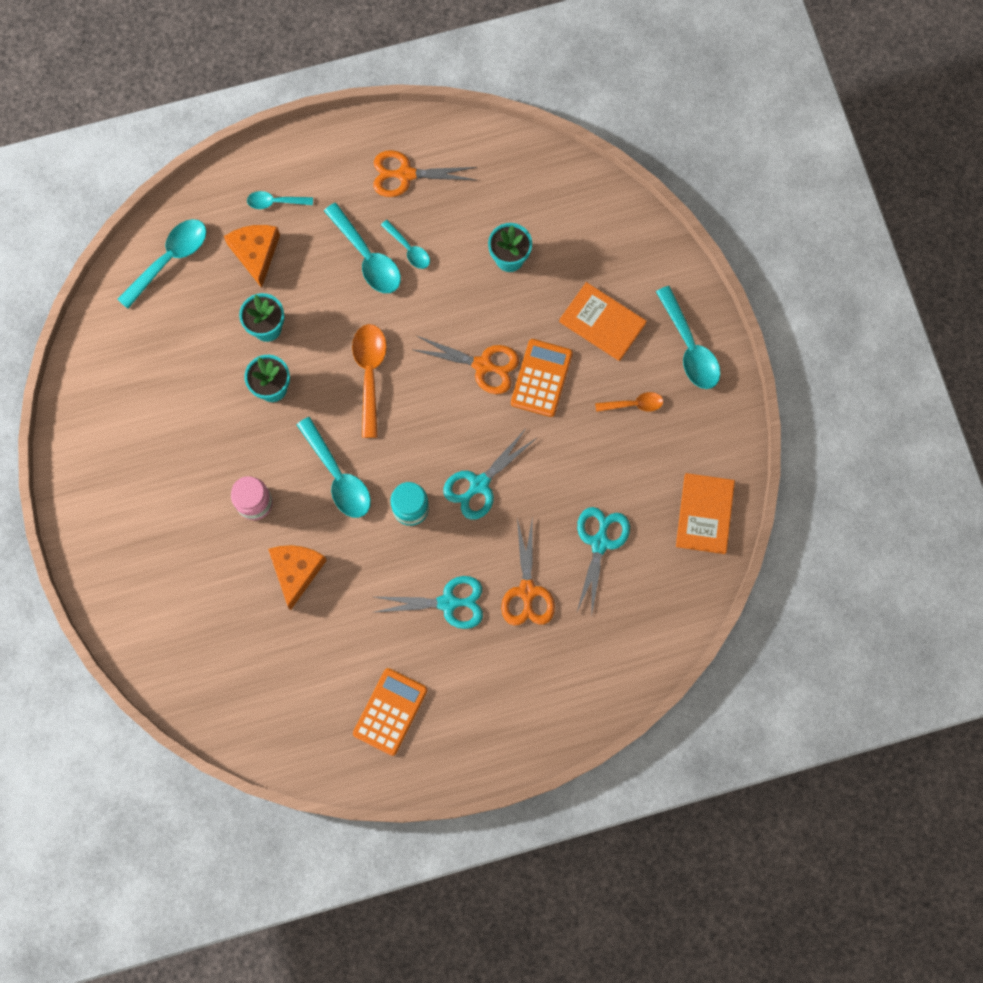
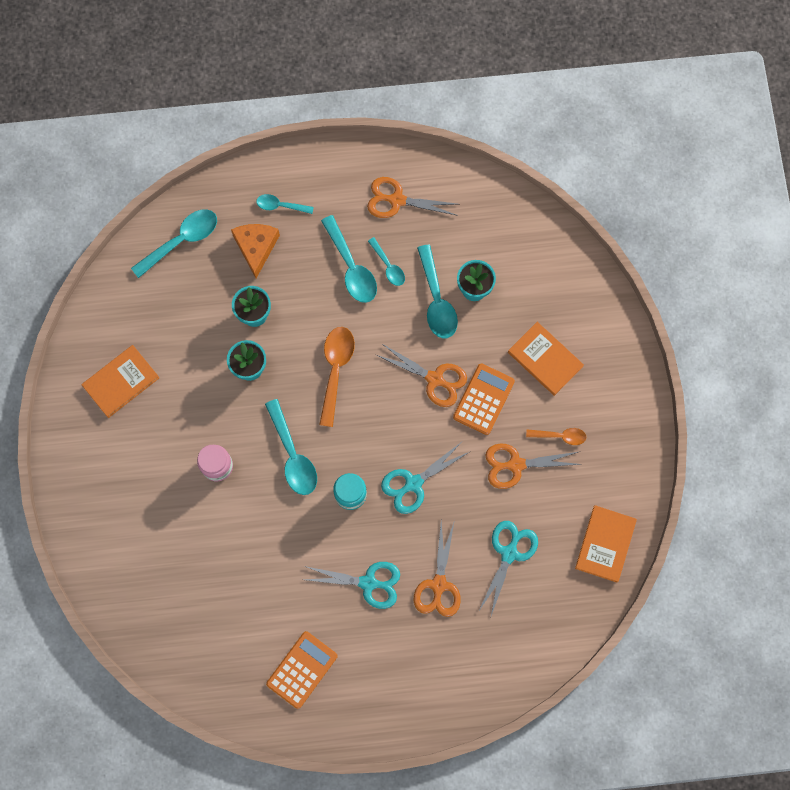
camera: 10 degrees right, 0 degrees up
orange cheese [268,545,327,610] -> none
turquoise spoon [656,286,720,389] -> turquoise spoon moved to [417,245,458,338]
none -> orange book [82,345,159,418]
none -> orange scissors [485,444,582,489]

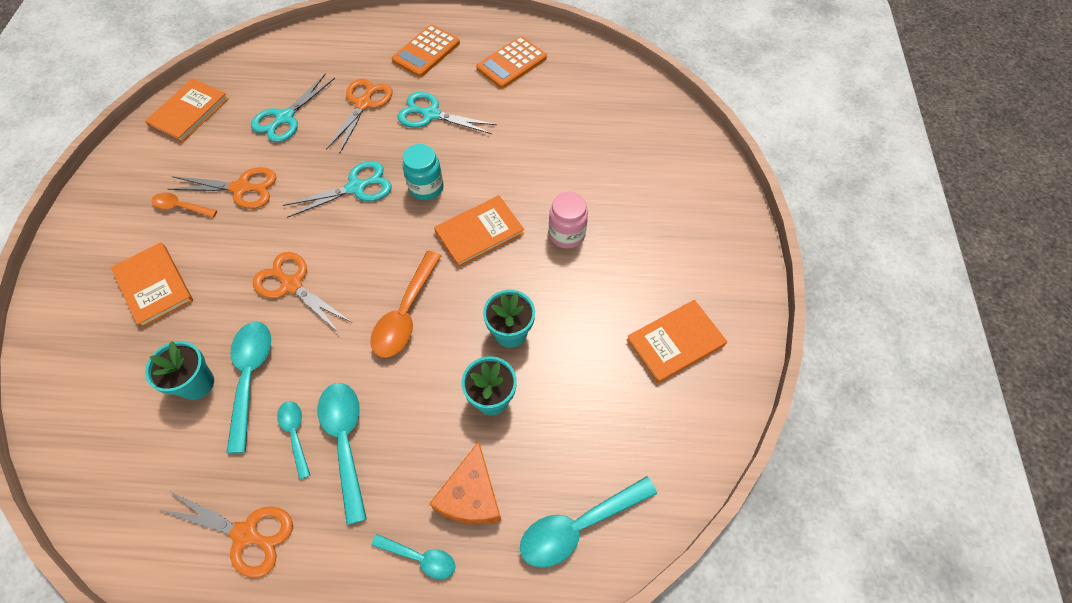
camera: 170 degrees left, 15 degrees down
turquoise spoon [265,399,317,495] -> orange book [434,195,524,267]
orange calculator [453,363,515,435] -> orange calculator moved to [392,25,460,77]

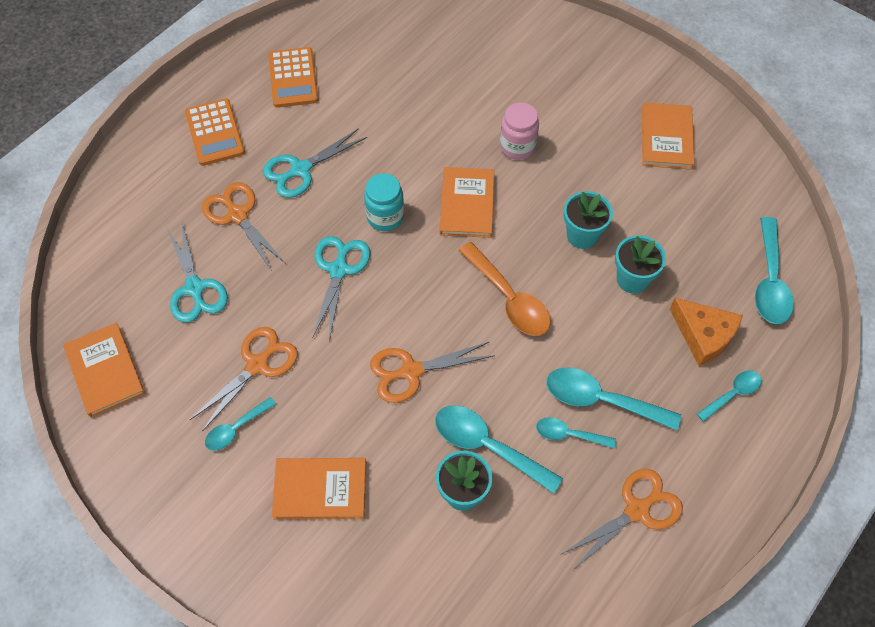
camera: 55 degrees left, 0 degrees up
orange spoon [151,192,217,218] -> turquoise spoon [205,397,276,451]

